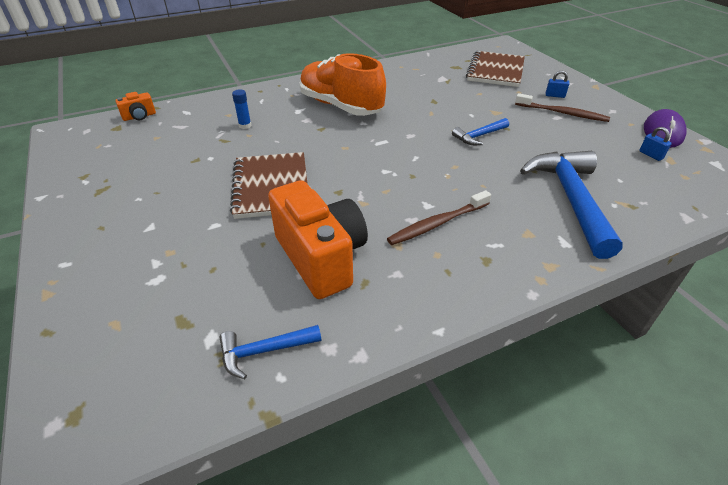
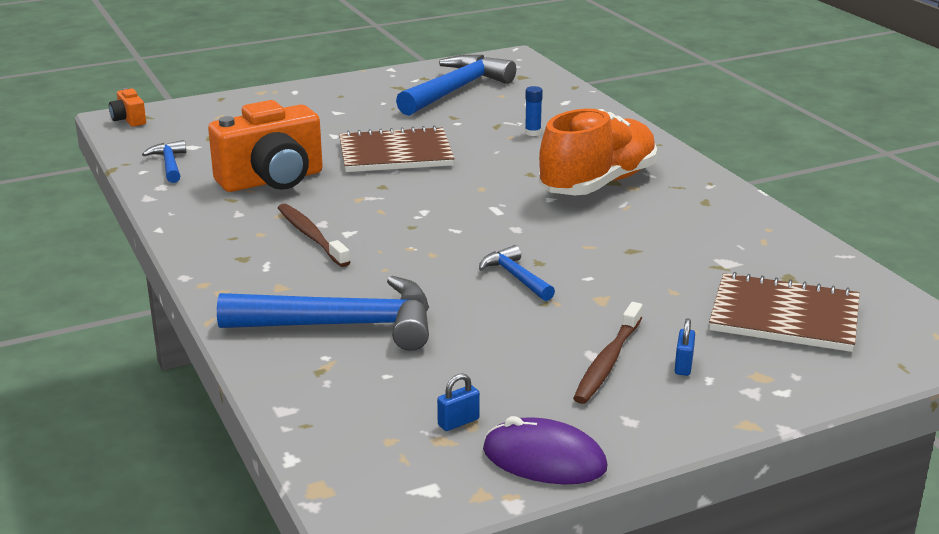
camera: 90 degrees right, 15 degrees down
orange camera [115,92,156,121] -> orange camera moved to [109,88,146,127]
none -> blue hammer [396,55,516,116]

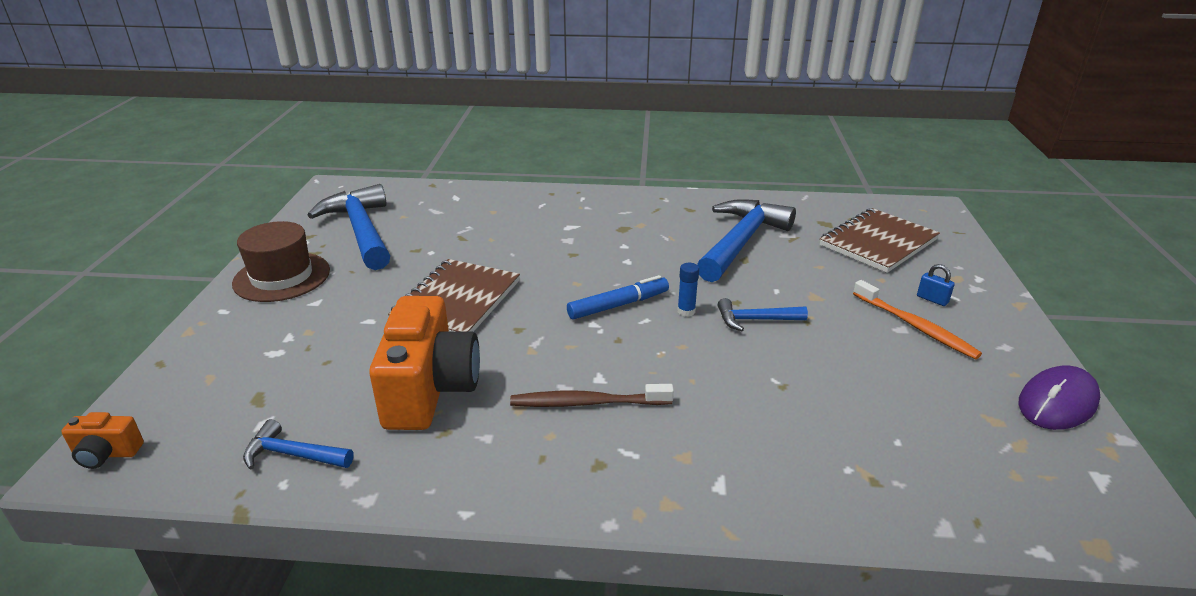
camera: 60 degrees left, 5 degrees up
blue hammer [217,276,429,351] -> blue hammer moved to [697,199,796,282]
blue padlock [437,373,480,431] -> none
blue glue stick [525,86,543,136] -> blue glue stick moved to [677,263,699,317]
orange shoe [539,109,657,195] -> none
brown toothbrush [573,302,643,404] -> orange toothbrush [853,280,982,359]
none -> brown hat [232,221,330,302]
none -> blue marker [567,275,669,319]

